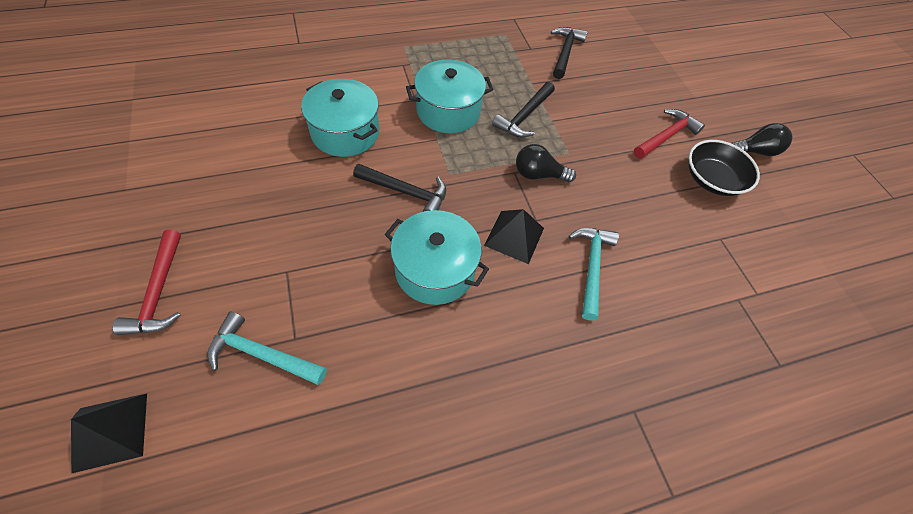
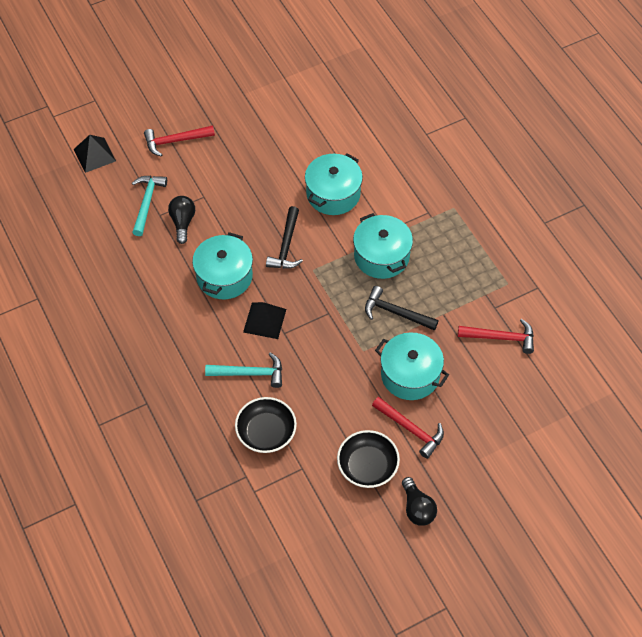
camera: 85 degrees right, 0 degrees up
black light bulb [516,144,576,182] -> black light bulb moved to [168,196,195,244]
black hammer [551,27,588,79] -> red hammer [458,319,534,354]
none -> black bowl [235,397,297,453]
none -> turquoise pot [375,332,449,400]

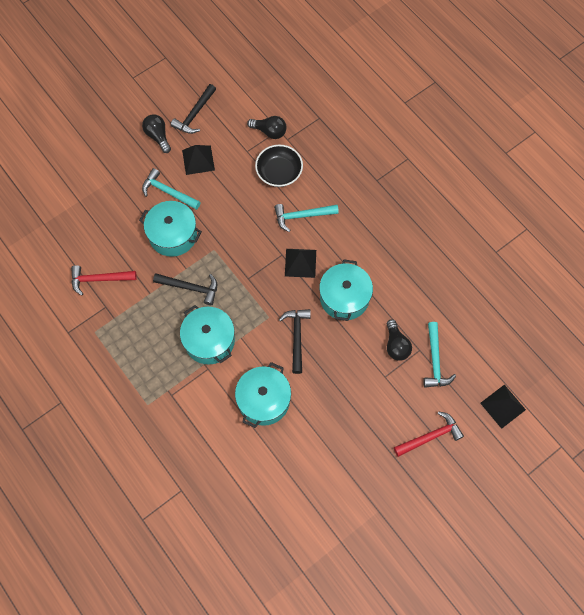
camera: 170 degrees right, 10 degrees up
black bowl [337,430,400,488] -> black pyramid [182,145,215,175]
red hammer [372,397,444,459] -> turquoise hammer [142,168,201,210]
none -> black hammer [171,84,216,134]
none -> black light bulb [247,116,286,139]

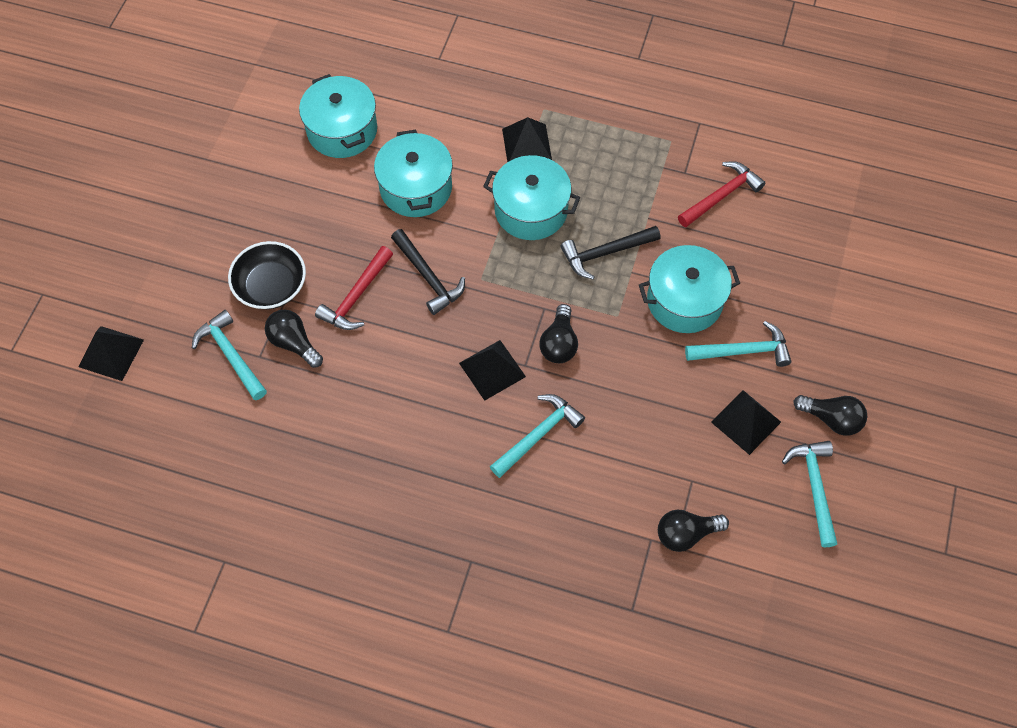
camera: 145 degrees right, 5 degrees down
black hammer [171,84,216,134] -> turquoise hammer [782,441,837,547]
black bowl [255,145,303,187] -> black bowl moved to [228,241,306,309]
turquoise pot [319,260,373,321] -> turquoise pot moved to [299,74,377,158]
red hammer [394,411,464,457] -> red hammer moved to [315,246,393,330]
none -> black pyramid [502,117,552,162]
none -> black light bulb [539,304,578,363]

